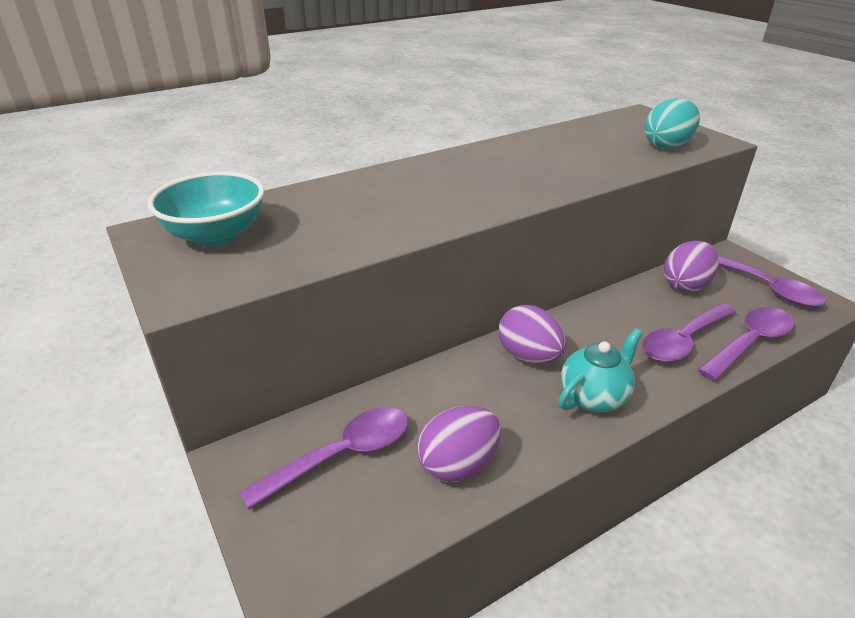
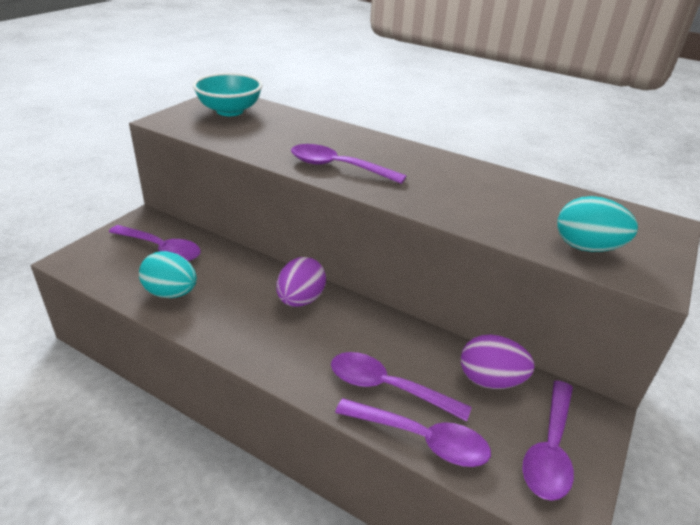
camera: 60 degrees right, 0 degrees up
purple egg [417,406,501,482] -> turquoise egg [139,251,197,298]
turquoise teapot [559,328,642,413] -> none
none -> purple spoon [291,144,407,184]

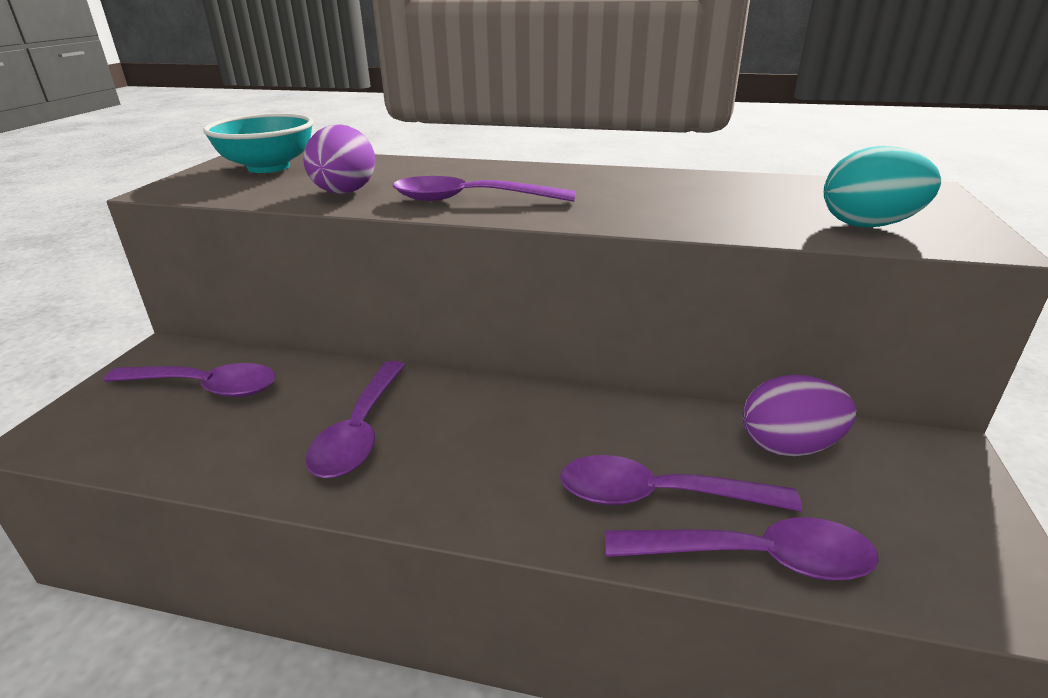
camera: 15 degrees left, 5 degrees down
turquoise egg [139,251,197,298] -> none
purple egg [276,257,326,307] -> purple egg moved to [303,124,375,194]
purple spoon [522,380,574,501] -> purple spoon moved to [305,361,405,478]

